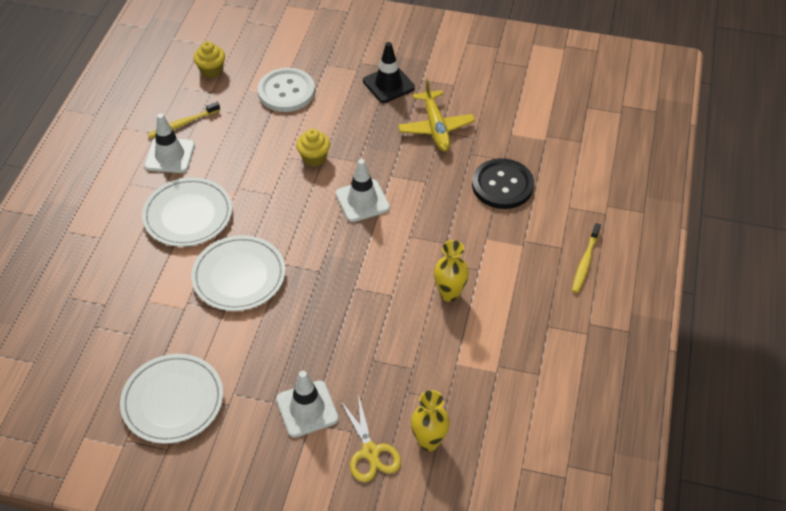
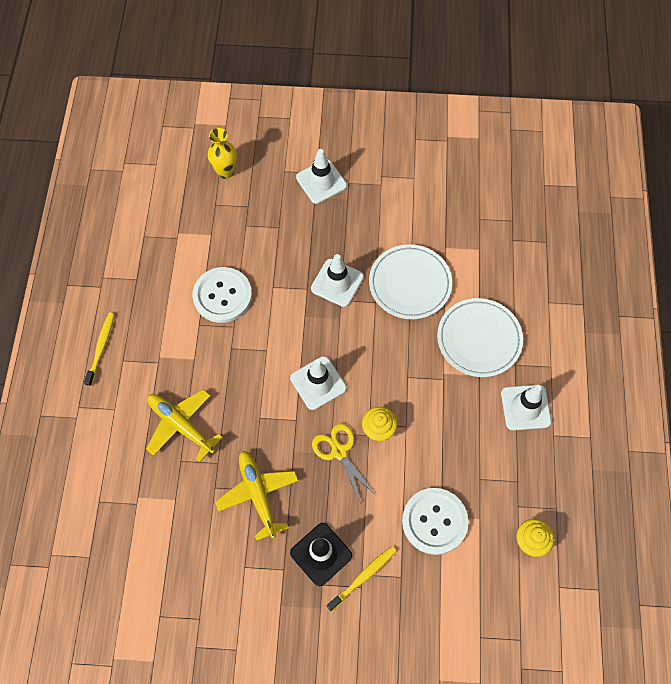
camera: 170 degrees right, 15 degrees up
white plate [120,354,223,444] -> none
yellow toothbrush [148,102,220,138] -> yellow toothbrush moved to [327,546,396,611]
yellow scissors [340,394,401,482] -> yellow scissors moved to [312,423,376,503]
yellow vase [434,240,469,302] -> white button [192,267,252,323]
black button [472,158,534,209] -> yellow plane [146,389,223,462]
none -> white traffic cone [311,254,364,307]

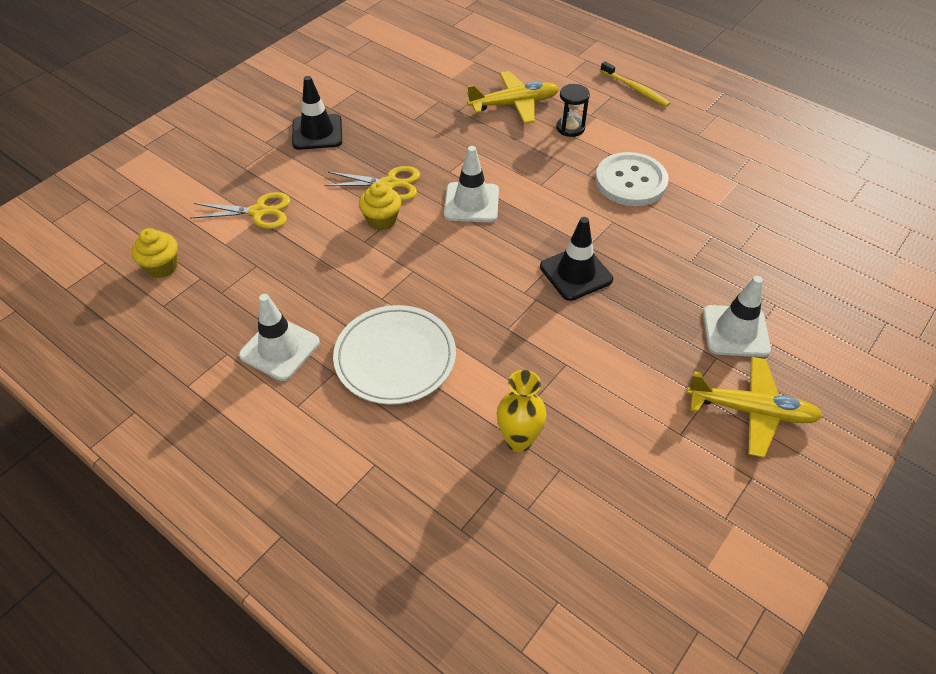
camera: 125 degrees right, 15 degrees down
yellow vase [208,128,237,179] -> yellow vase moved to [497,370,547,452]
yellow plane [215,451,299,541] -> yellow plane moved to [686,356,823,458]
white traffic cone [311,254,364,307] -> black traffic cone [540,217,613,301]
yellow toothbrush [327,546,396,611] -> none
white plate [369,244,452,319] -> none
white button [402,488,468,555] -> yellow scissors [190,192,290,229]
none -> black hourglass [556,84,590,137]

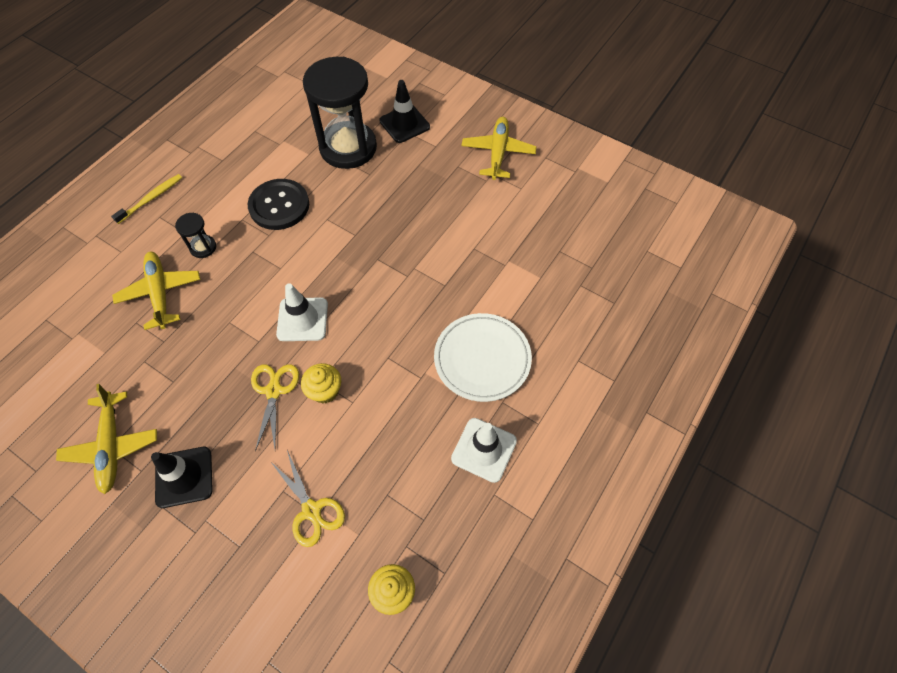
camera: 95 degrees left, 10 degrees up
yellow scissors [190,192,290,229] -> yellow scissors turned 150 degrees clockwise [270,450,345,547]
yellow vase [497,370,547,452] -> none
black traffic cone [540,217,613,301] -> black traffic cone moved to [379,80,430,143]
white button [595,152,669,206] -> black button [248,179,309,230]
white traffic cone [703,276,771,357] -> none
none -> yellow plane [56,384,157,494]
none -> black hourglass [303,57,377,169]

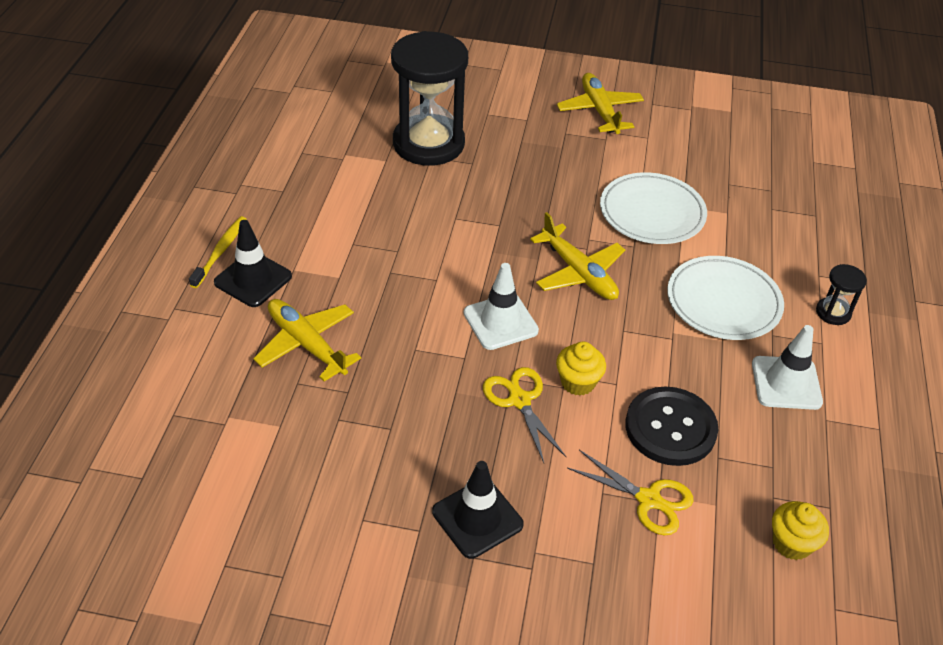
camera: 25 degrees left, 15 degrees down
yellow plane [56,384,157,494] -> yellow plane moved to [530,212,625,300]
black hourglass [175,213,216,258] -> black hourglass moved to [816,264,867,325]
black button [248,179,309,230] -> black button moved to [625,387,718,466]
black traffic cone [379,80,430,143] -> black traffic cone moved to [214,220,292,307]
none -> white plate [600,172,707,244]

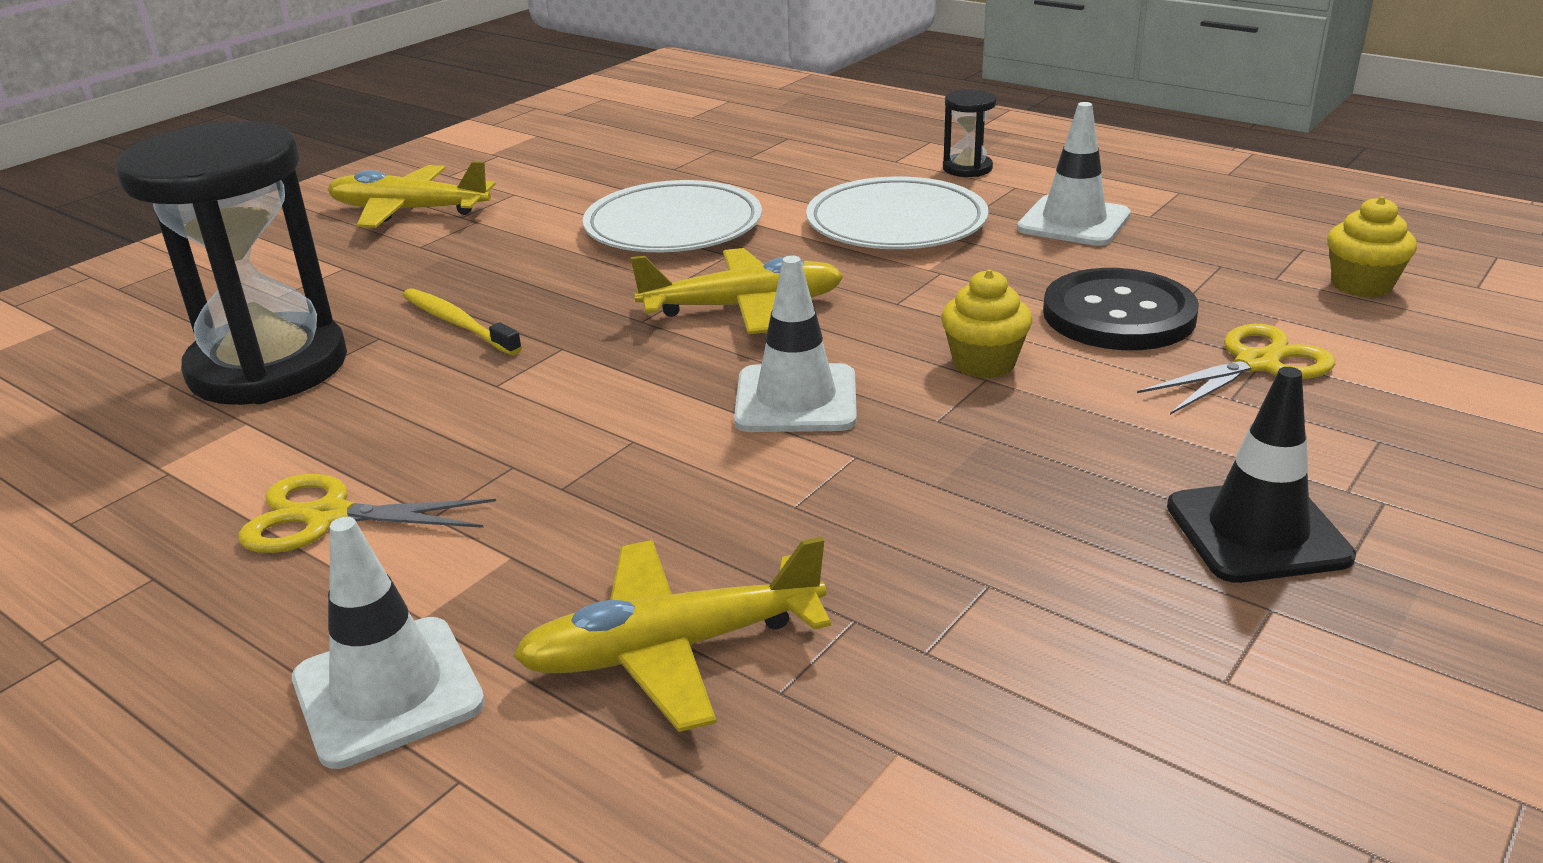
camera: 60 degrees left, 15 degrees down
yellow toothbrush [189,216,247,288] -> yellow toothbrush moved to [403,288,522,355]
black traffic cone [214,220,292,307] -> white traffic cone [292,517,485,769]
yellow scissors [483,367,566,463] -> yellow scissors moved to [238,474,496,553]

